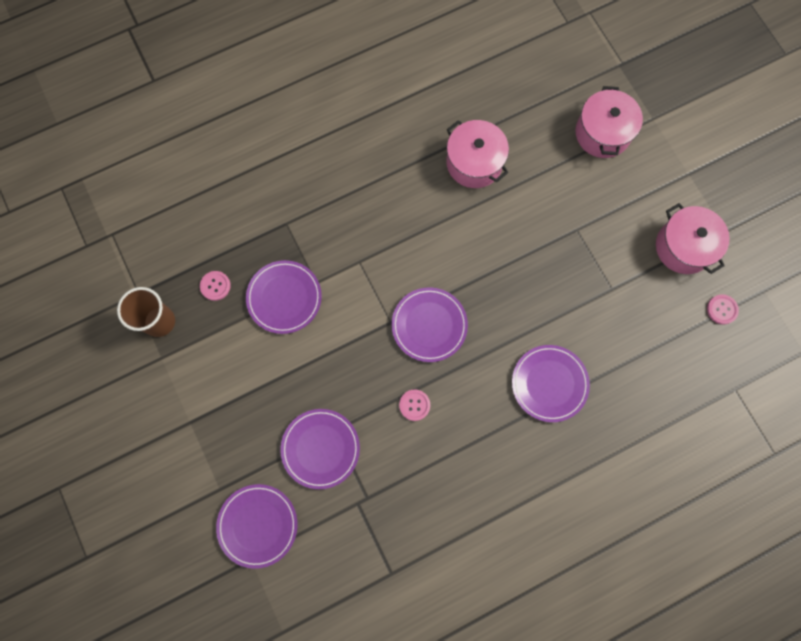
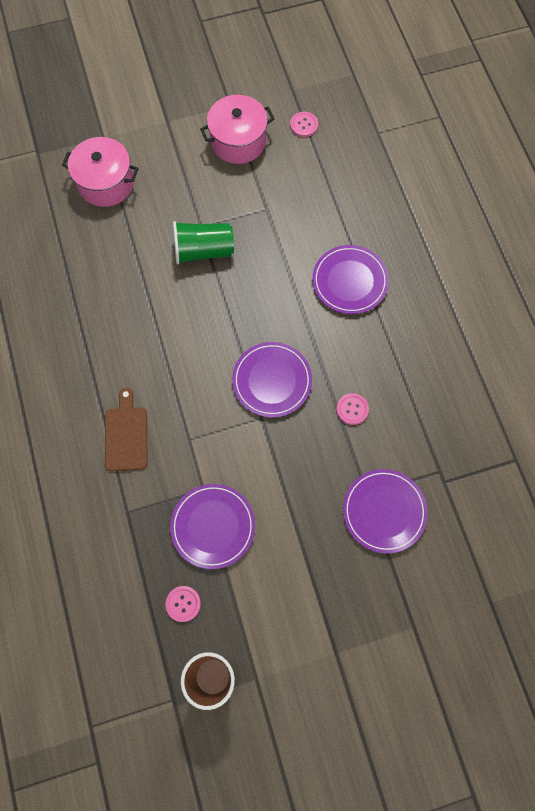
camera: 80 degrees left, 5 degrees down
purple plate [216,484,297,569] -> none
pink pot [446,120,509,188] -> none
none -> brown cutting board [105,388,148,471]
none -> green cup [173,221,234,265]

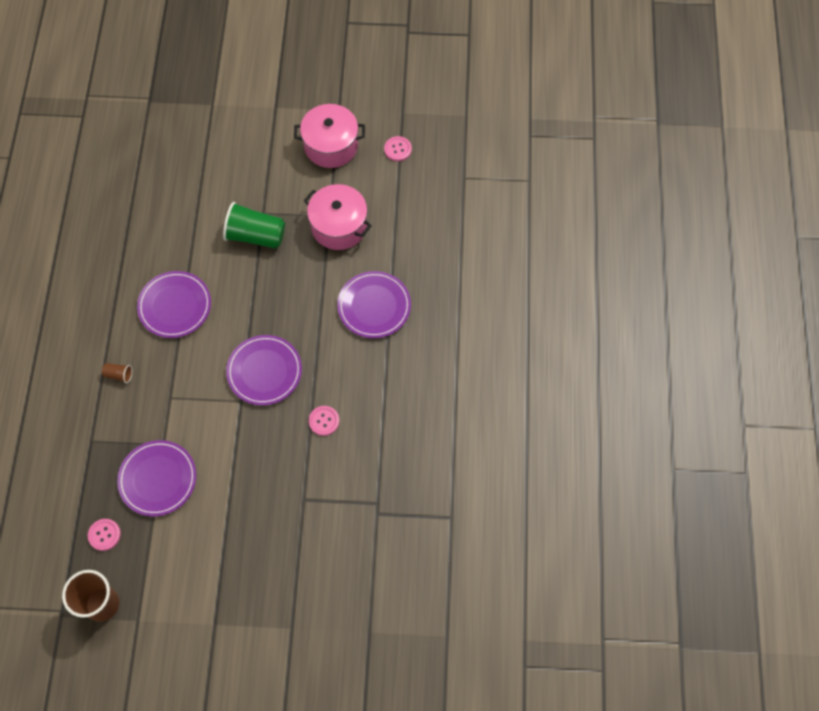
camera: 20 degrees right, 5 degrees down
pink pot [62,137,139,207] -> pink pot moved to [304,184,372,250]
brown cutting board [105,388,148,471] -> brown cup [102,363,132,383]
purple plate [343,469,428,554] -> purple plate moved to [137,271,211,338]

